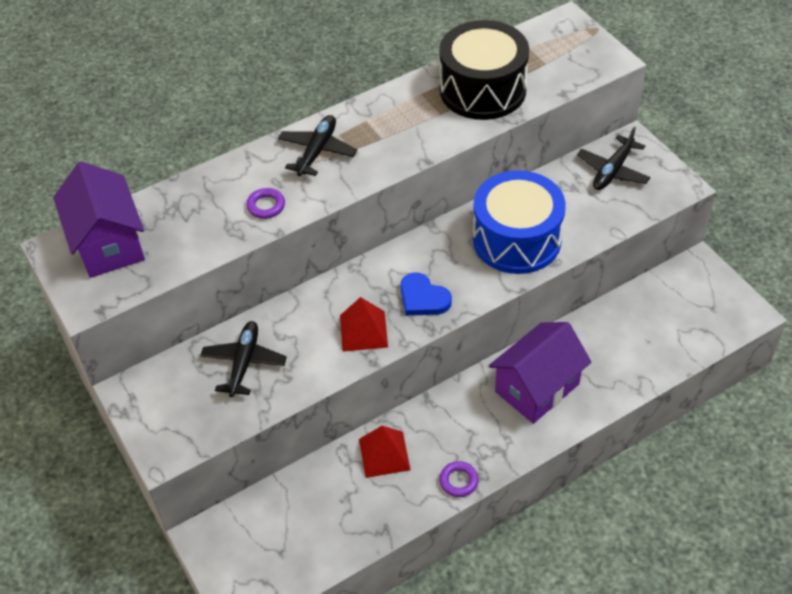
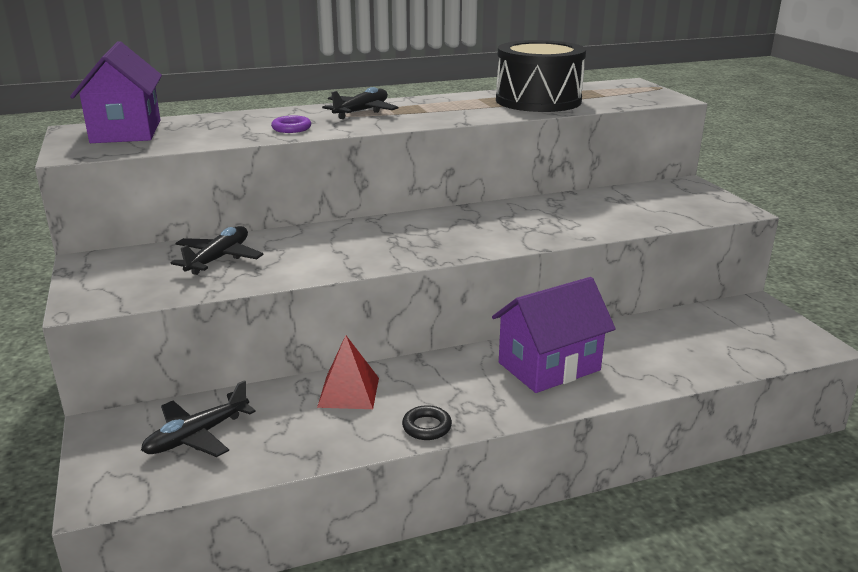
camera: 10 degrees right, 25 degrees down
red pyramid [340,297,388,352] -> none
blue heart [400,272,452,316] -> none
purple ring [439,461,479,497] -> black ring [402,405,452,440]
blue drum [473,170,566,274] -> none
black plane [577,127,650,190] -> black plane moved to [141,380,256,457]

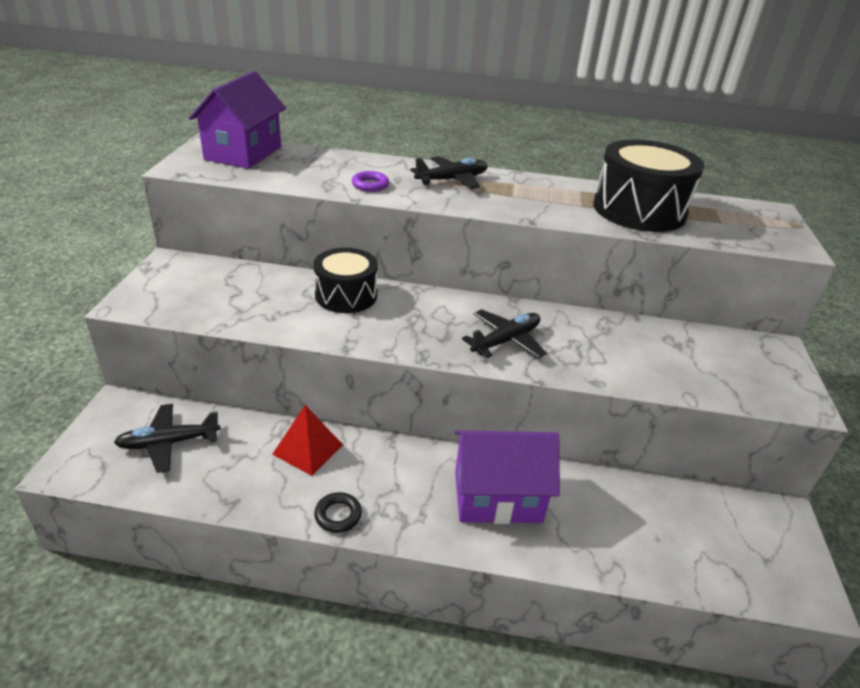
camera: 25 degrees right, 10 degrees up
black plane [171,226,264,275] -> black plane moved to [462,309,547,358]
none -> black drum [313,248,378,313]

